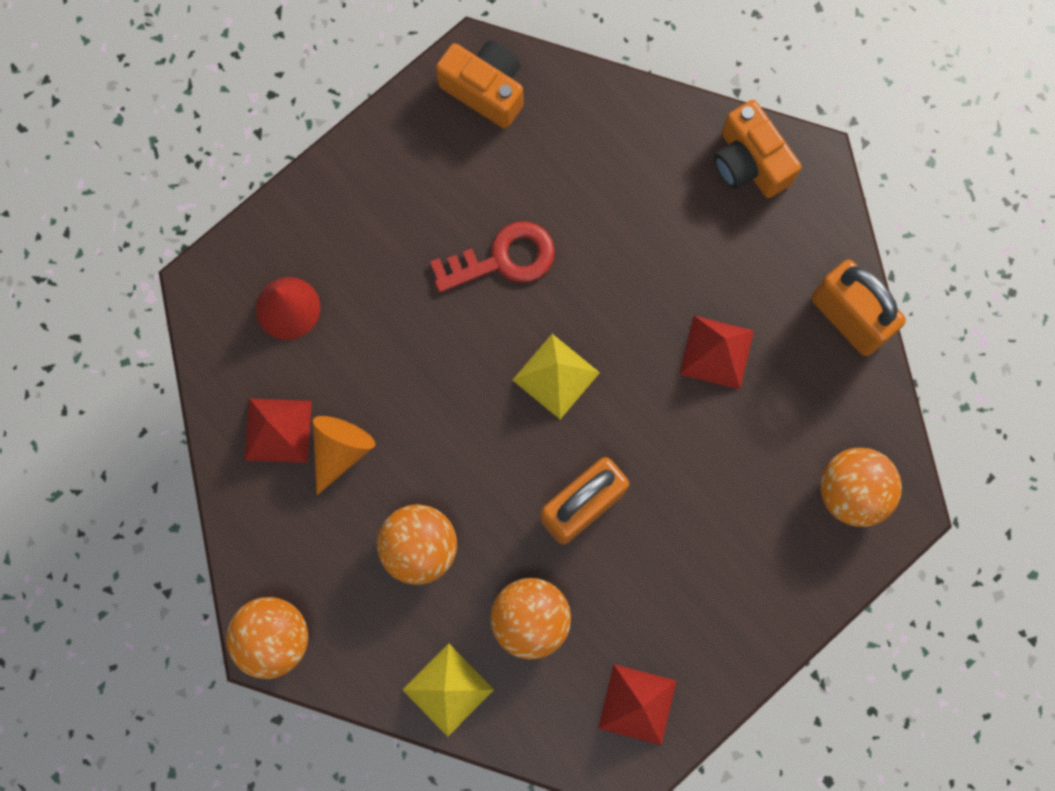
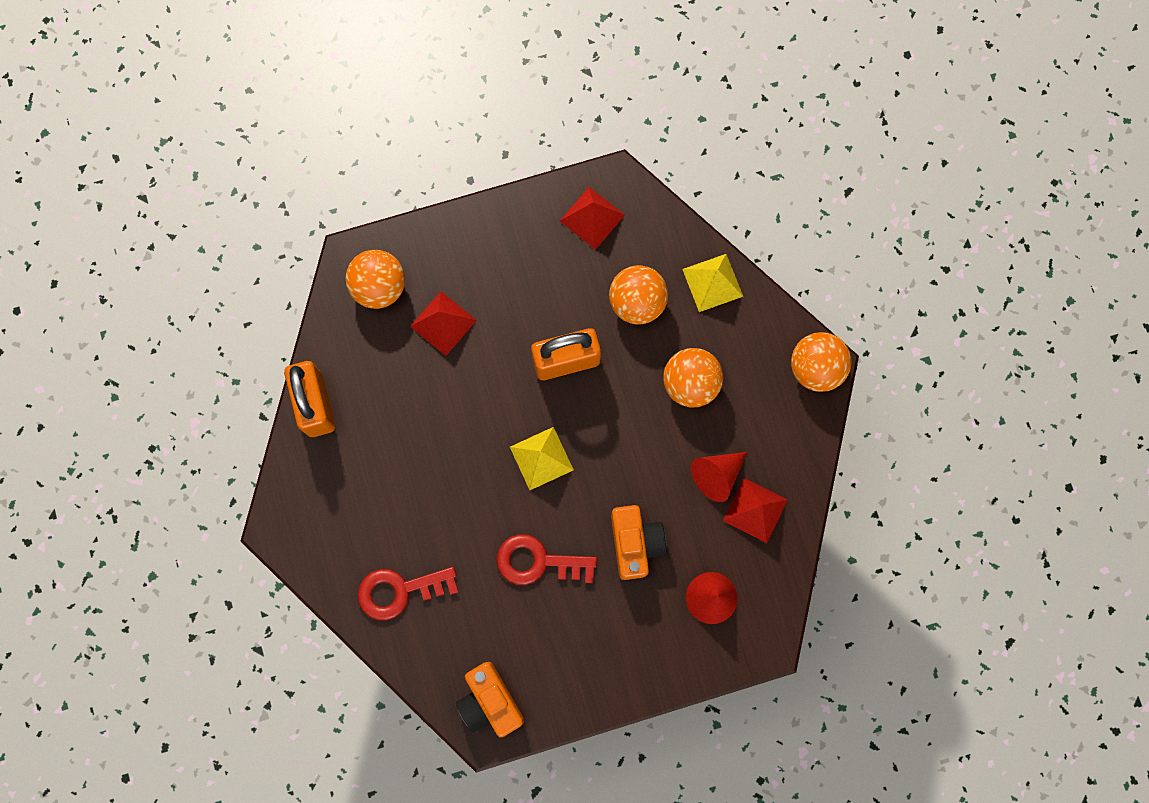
camera: 155 degrees left, 0 degrees up
orange cone [313,416,375,495] -> red cone [691,452,747,502]
red pyramid [680,316,754,390] -> red pyramid moved to [410,291,477,356]
orange camera [714,100,801,198] -> orange camera moved to [611,505,667,580]
none -> red key [358,567,459,621]

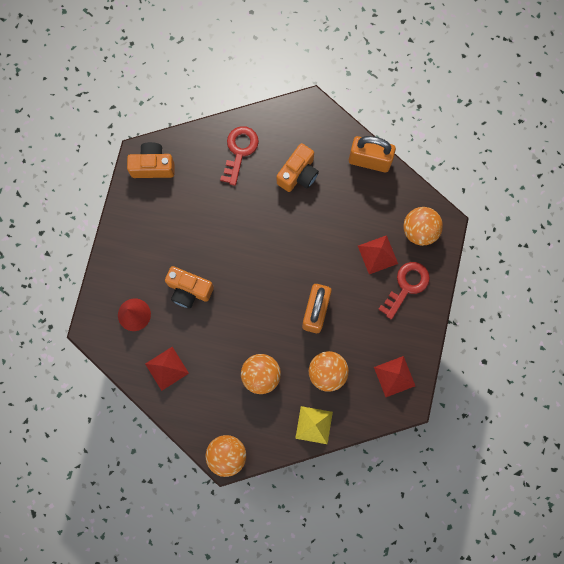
camera: 120 degrees right, 0 degrees up
red key [497,534,597,585] -> red key moved to [378,262,430,320]
yellow pyramid [510,427,574,490] -> none
red cone [691,452,747,502] -> none
none -> orange camera [277,143,319,192]

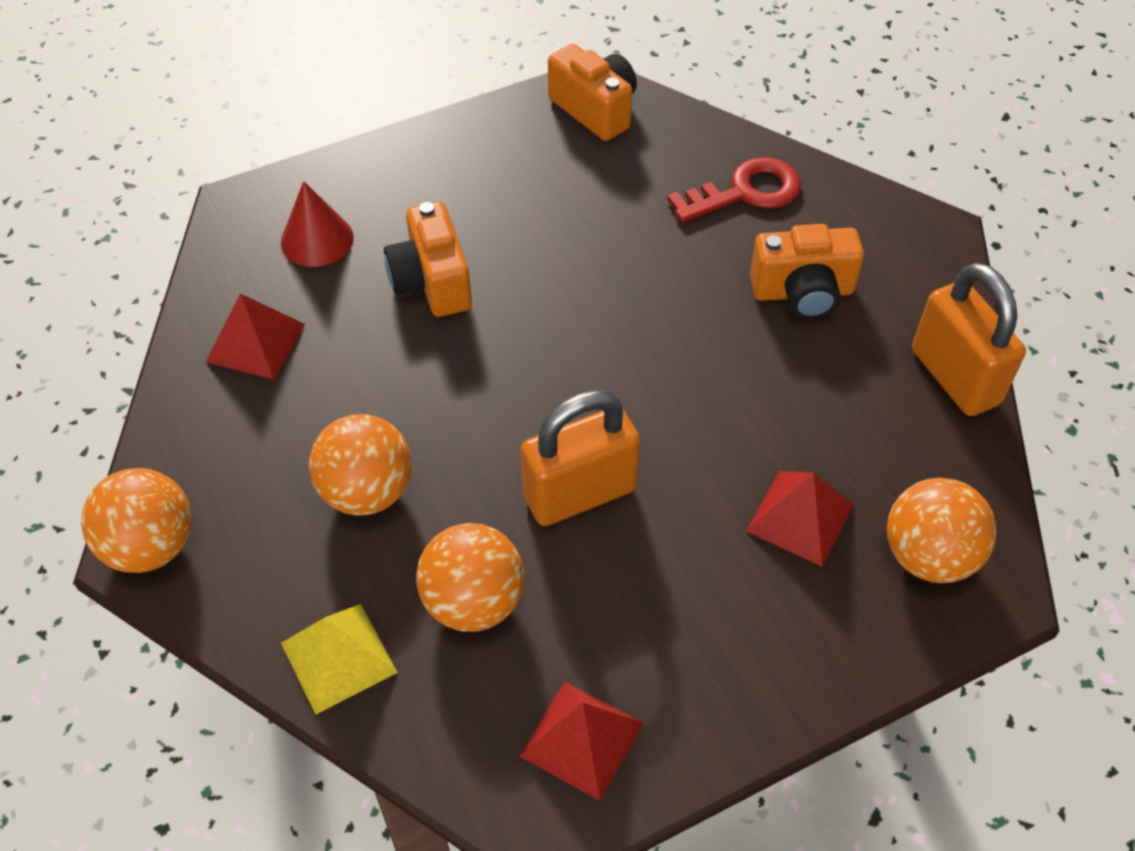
camera: 50 degrees right, 25 degrees down
red key [378,262,430,320] -> none

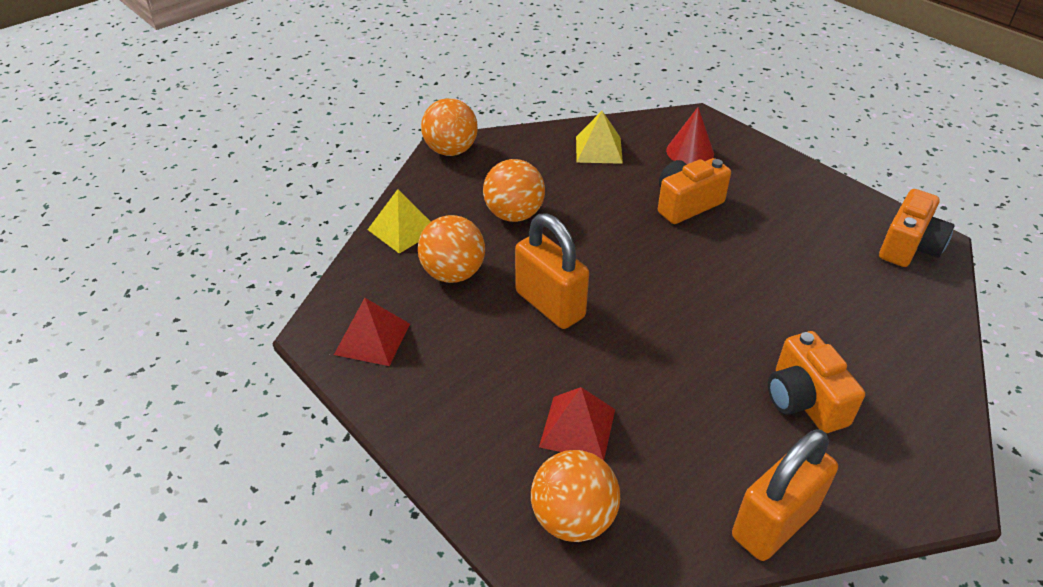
camera: 75 degrees right, 10 degrees down
red pyramid [206,293,305,380] -> yellow pyramid [576,111,623,164]
red key [667,157,801,223] -> none

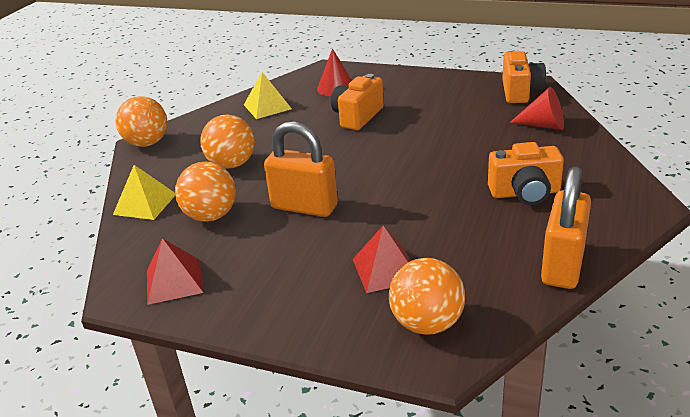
camera: 25 degrees left, 10 degrees down
orange camera [768,331,865,433] -> orange camera turned 45 degrees counterclockwise [488,142,564,205]
none -> red cone [510,87,564,130]

